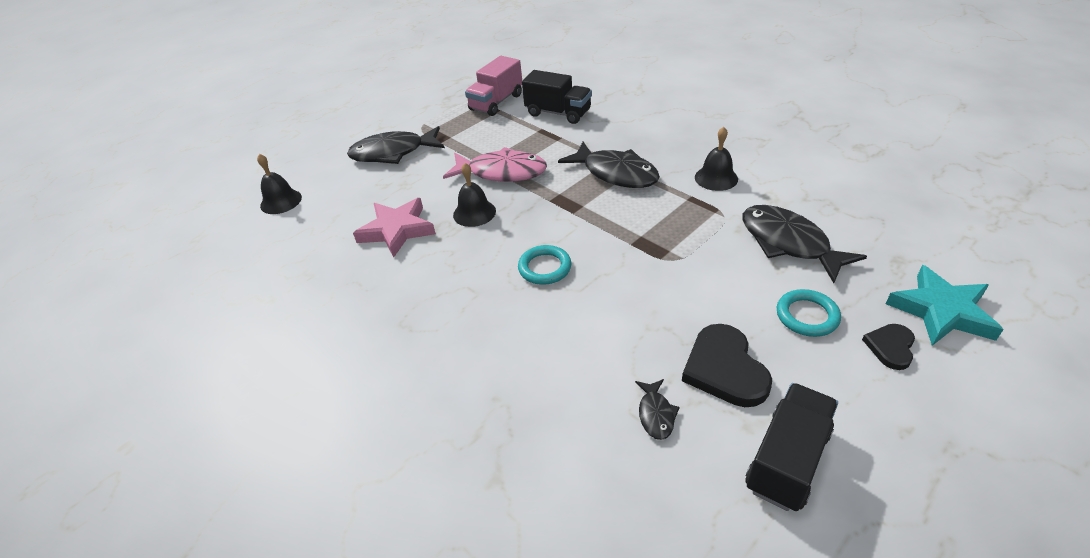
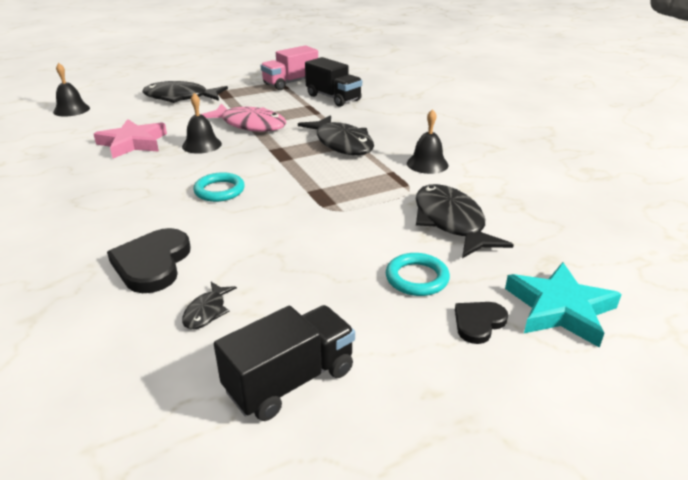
camera: 15 degrees right, 10 degrees down
black heart [682,324,772,407] -> black heart moved to [107,228,191,293]

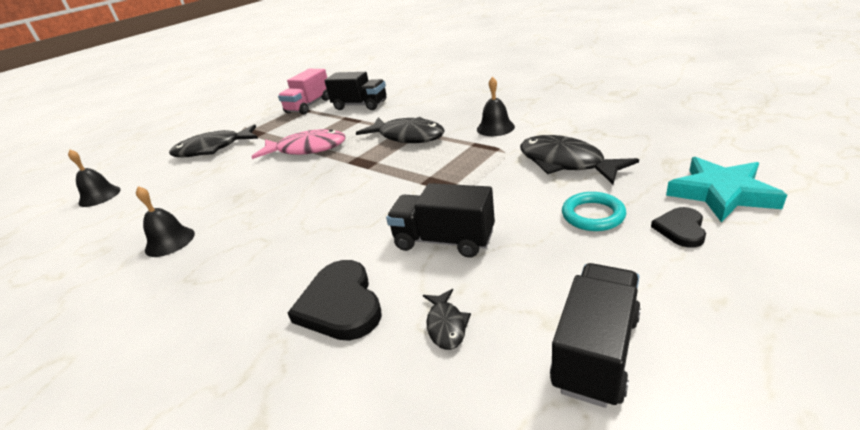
camera: 20 degrees left, 0 degrees up
pink star [94,119,167,158] -> none
black bell [182,93,222,154] -> black bell moved to [136,186,195,257]
turquoise ring [193,172,245,202] -> none
none -> black truck [386,183,495,258]

